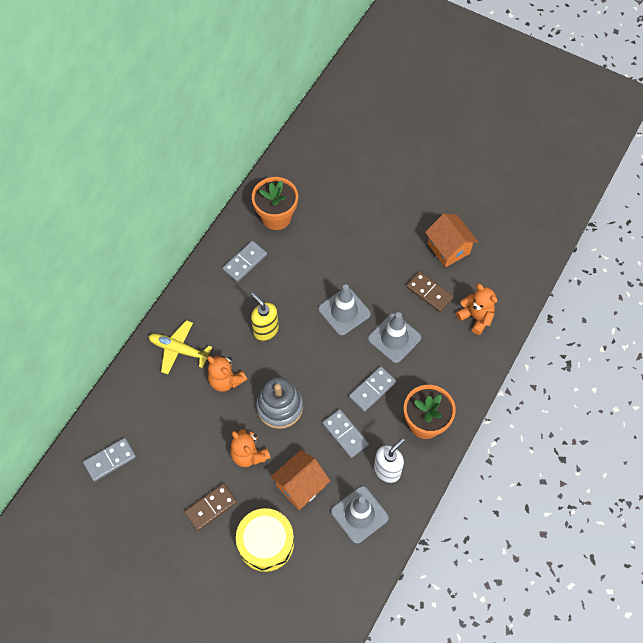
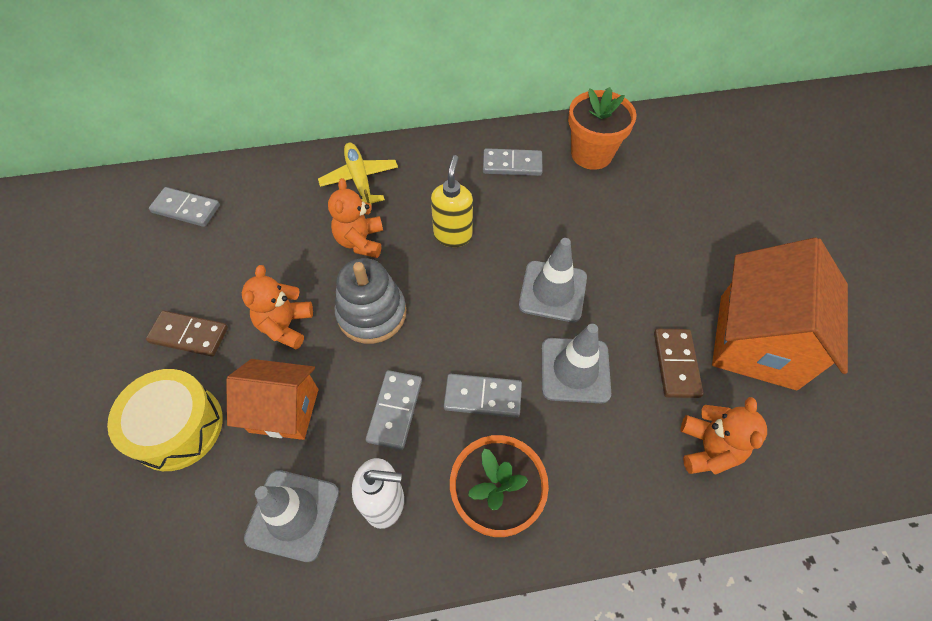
camera: 50 degrees right, 5 degrees down
orange house [425,214,478,267] -> orange house [712,238,848,390], size x1.61

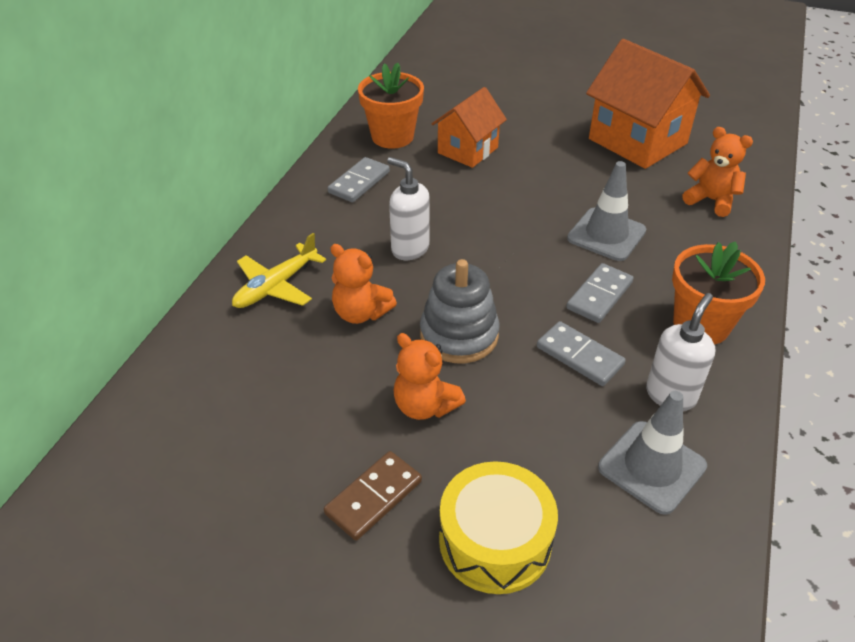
camera: 60 degrees left, 15 degrees down
grey domino [149,187,220,227] -> none
orange house [226,359,318,440] -> orange house moved to [431,87,507,168]
yellow plane [318,143,398,207] -> yellow plane turned 60 degrees counterclockwise [232,233,326,308]
yellow soap dispenser [431,155,473,247] -> white soap dispenser [387,157,430,260]
grey traffic cone [519,238,587,322] -> none
brown domino [654,329,704,398] -> none

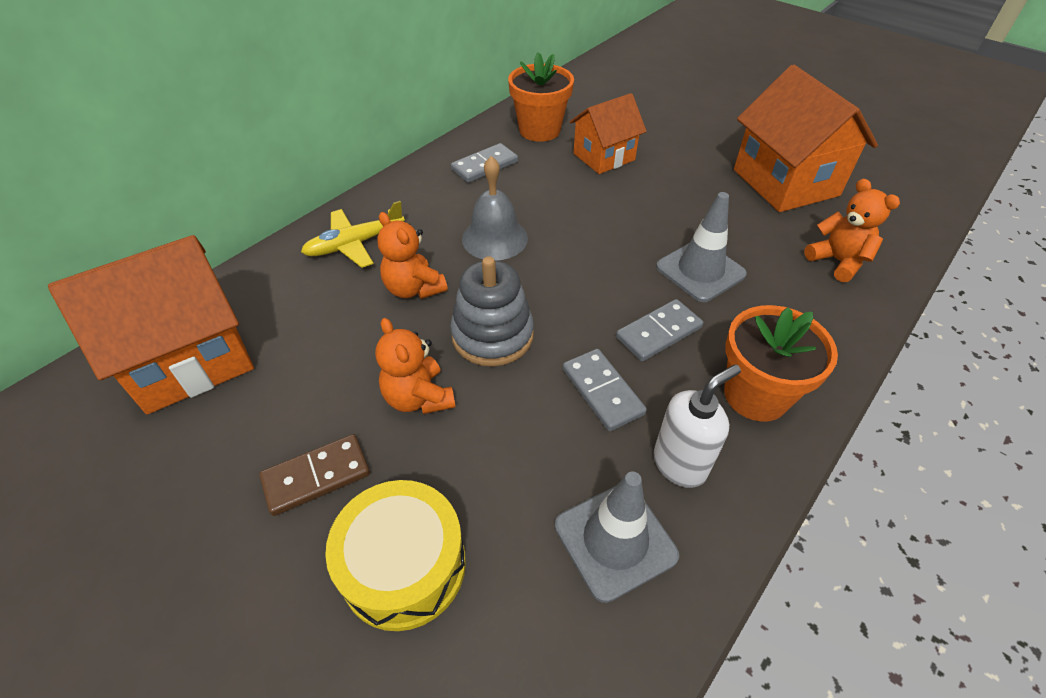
camera: 20 degrees right, 5 degrees up
white soap dispenser [387,157,430,260] -> grey bell [462,156,528,261]
none -> orange house [48,235,254,414]

